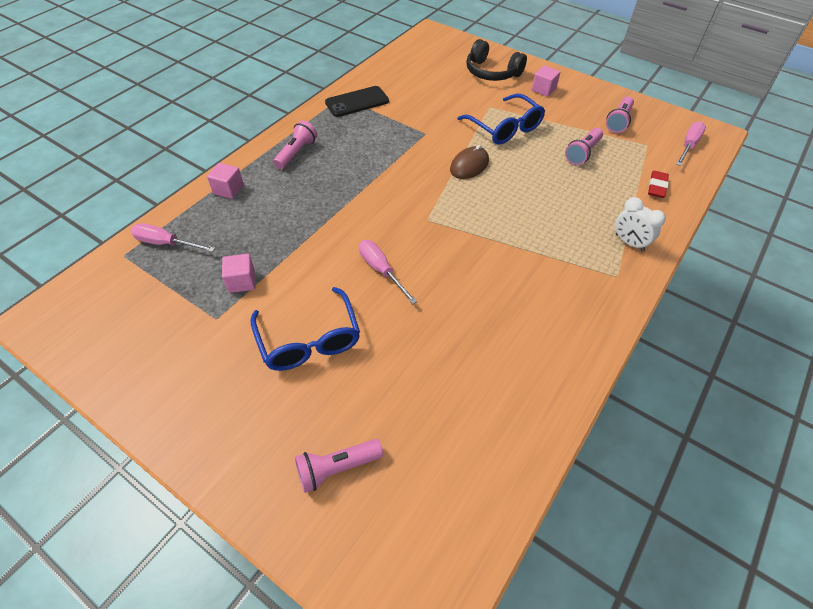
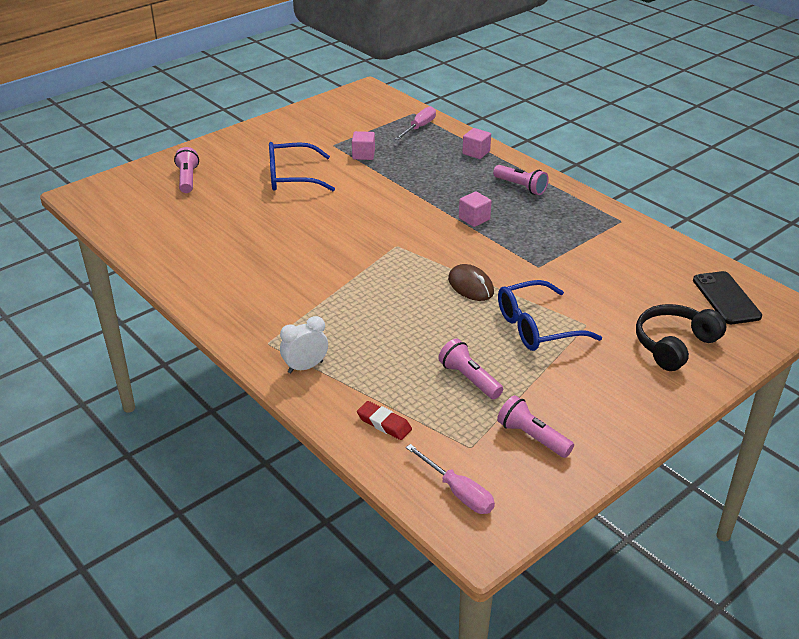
camera: 105 degrees right, 15 degrees down
black phone [325,86,389,117] -> black phone moved to [693,271,762,324]
pink screwdriver [359,240,417,304] -> none
pink cube [532,66,560,97] -> pink cube moved to [459,191,492,227]

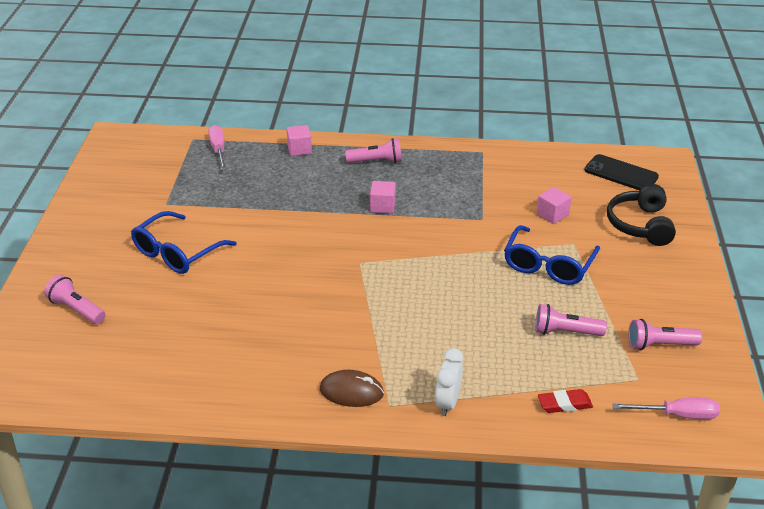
camera: 45 degrees left, 0 degrees up
pink cube [352,131,375,160] -> pink cube moved to [537,187,571,224]
brown mouse [448,264,494,301] -> brown mouse moved to [320,370,384,407]

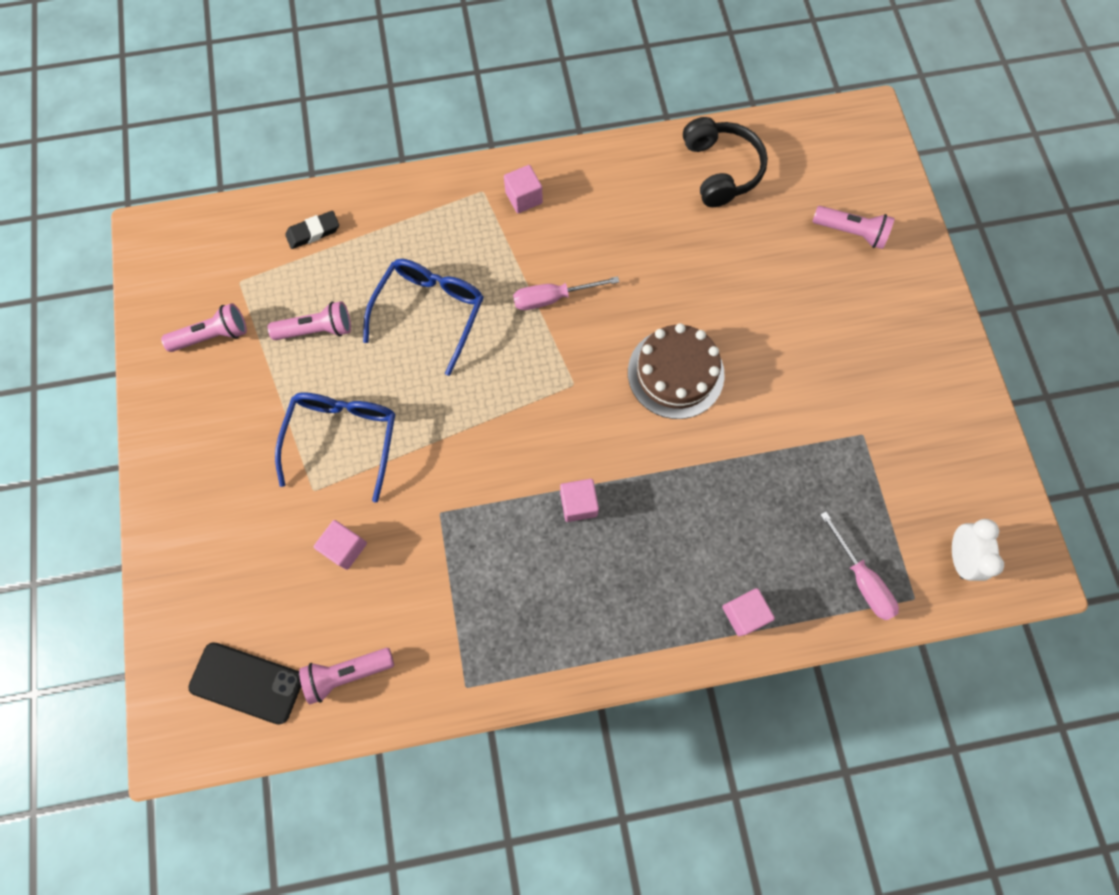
camera: 165 degrees right, 35 degrees up
blue glasses [131,211,237,274] -> blue glasses moved to [363,259,484,376]
brown mouse [320,370,384,407] -> pink cube [504,165,543,213]
pink flashlight [345,138,402,163] -> pink flashlight moved to [299,648,394,705]
white clock [435,348,463,416] -> white clock moved to [952,519,1004,581]
red eraser [538,389,593,413] -> black eraser [285,211,339,249]
black headphones [607,184,676,246] -> black headphones moved to [683,117,768,207]
pink screwdriver [612,398,720,419] -> pink screwdriver moved to [513,276,619,310]
none -> brown cake [628,323,725,419]

